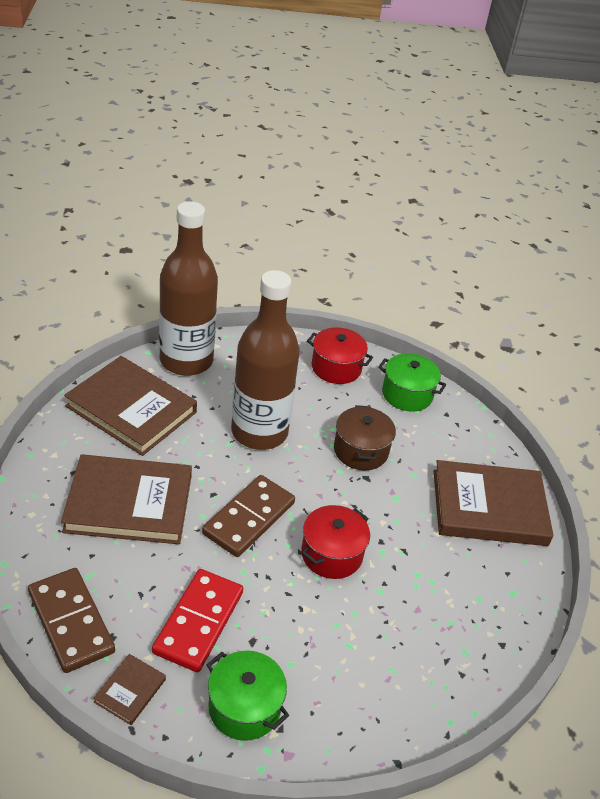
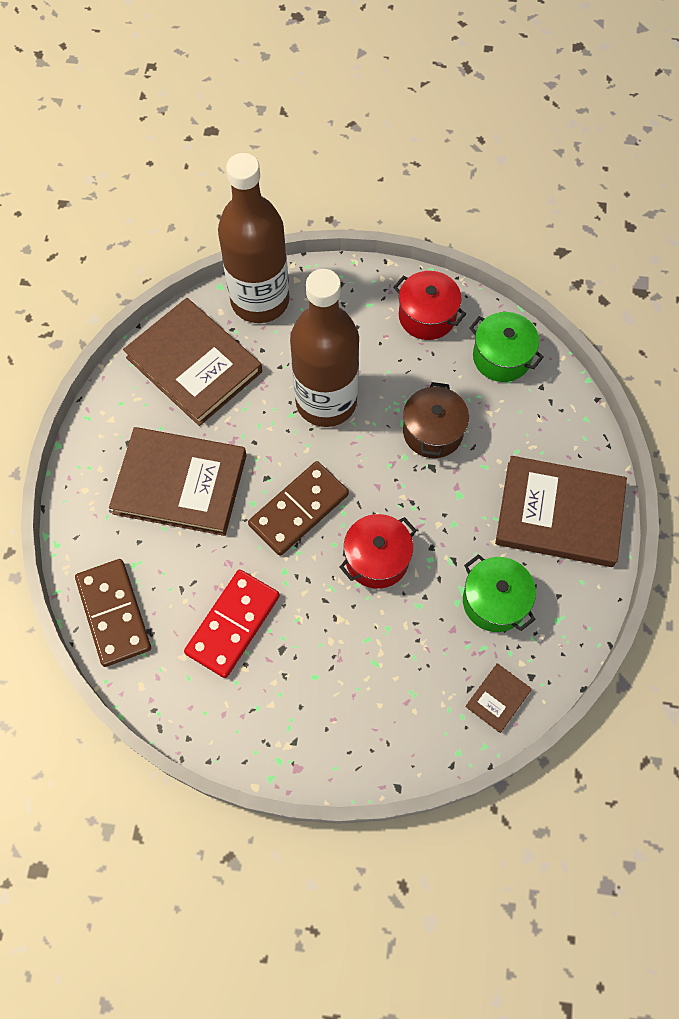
camera: 15 degrees right, 25 degrees up
brown book [93,654,166,725] -> brown book moved to [465,663,532,733]
green pot [206,651,289,741] -> green pot moved to [463,554,536,632]

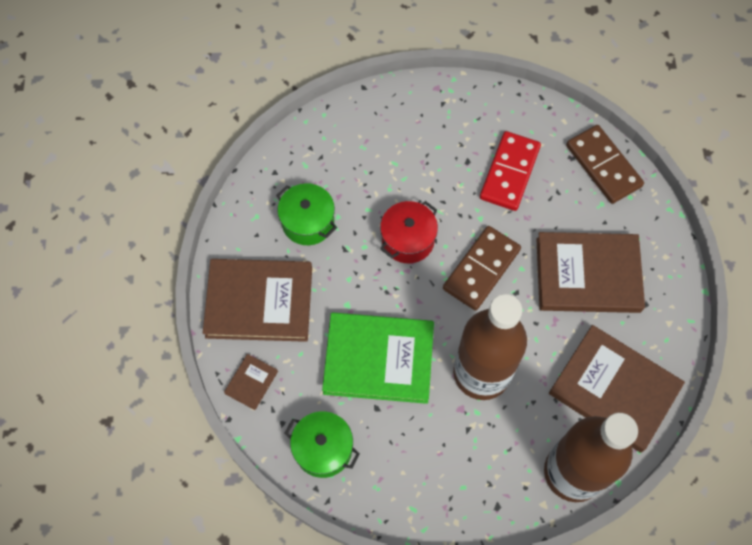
camera: 170 degrees right, 0 degrees up
red pot [394,271,466,340] -> none
brown pot [403,382,469,458] -> green book [322,312,434,404]
brown book [465,663,532,733] -> brown book moved to [224,354,278,410]

